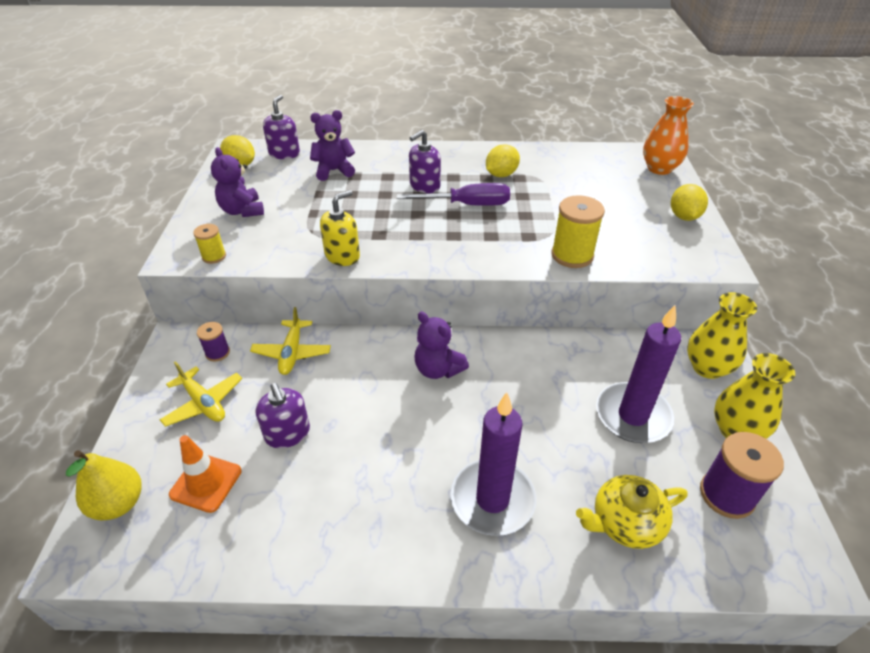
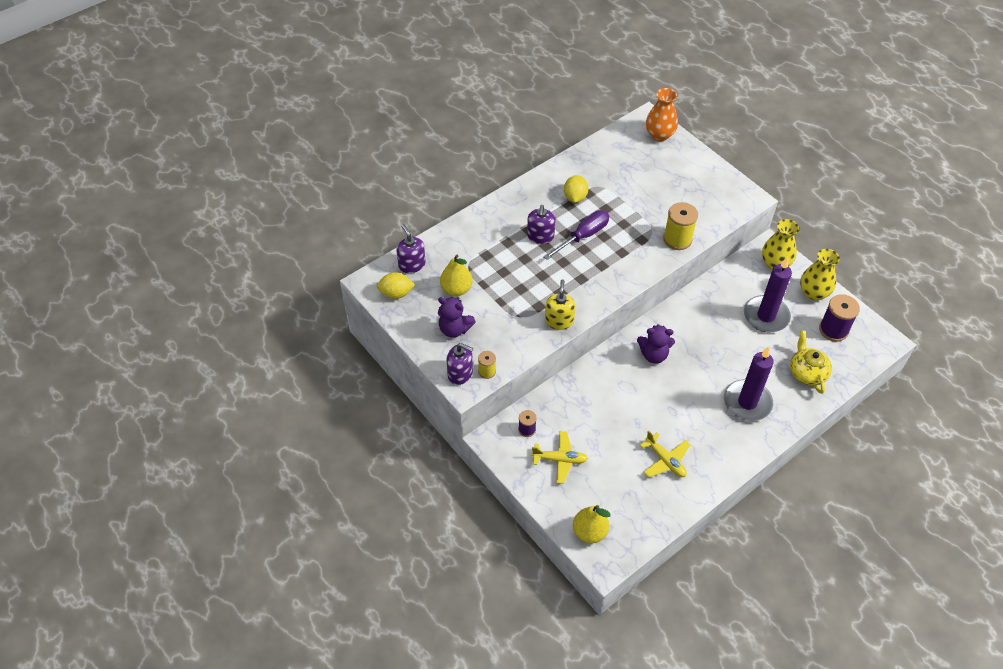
camera: 40 degrees left, 10 degrees up
orange traffic cone [169,435,242,513] -> none
yellow plane [250,307,331,375] -> yellow plane moved to [640,431,691,478]
purple soap dispenser [256,383,310,448] -> purple soap dispenser moved to [446,343,473,385]
purple teddy bear [310,110,355,181] -> none
yellow teapot [576,475,688,549] -> yellow teapot turned 135 degrees clockwise [790,330,832,394]
yellow lemon [671,184,708,221] -> none
none -> yellow pear [440,255,473,296]

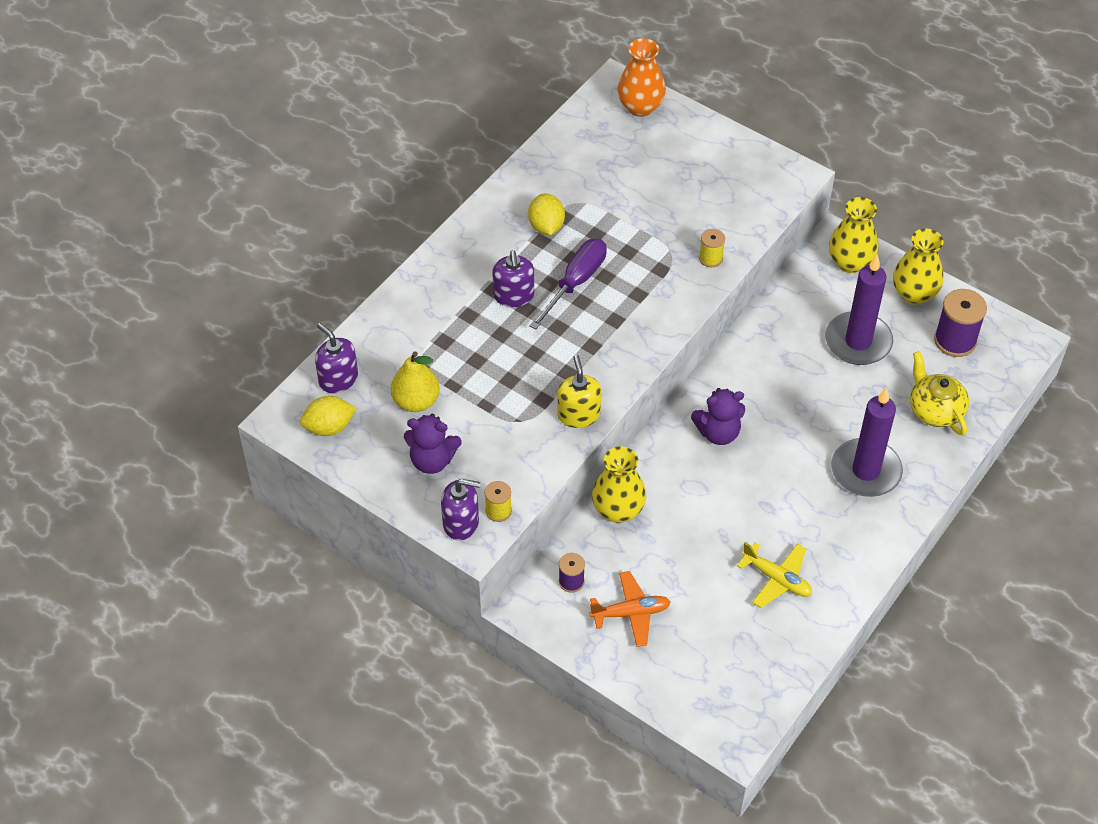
camera: 15 degrees left, 0 degrees up
yellow plane [531,431,588,484] -> orange plane [589,571,671,647]
yellow pear [573,505,611,543] -> none
yellow spool [663,202,698,250] -> yellow spool [699,229,725,267], size x0.56
none -> yellow vase [592,446,646,523]

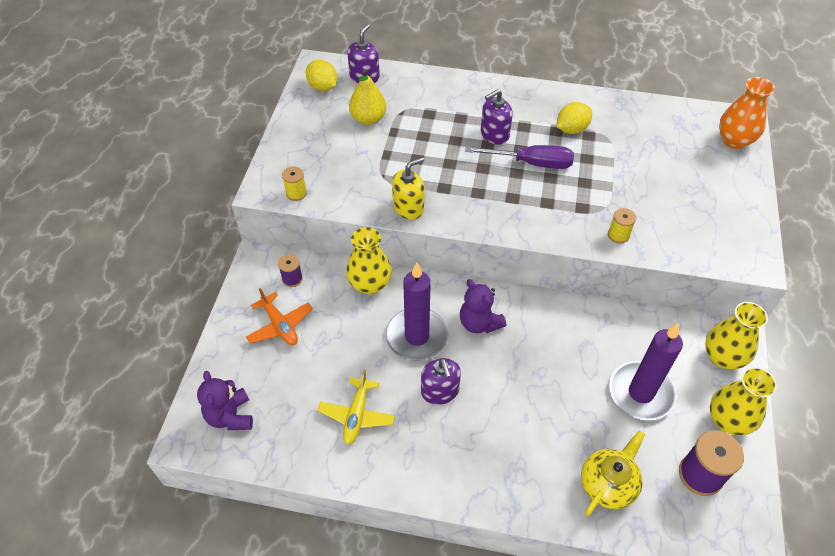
camera: 65 degrees right, 0 degrees up
purple teddy bear [404,414,462,474] -> purple teddy bear moved to [197,371,253,430]
purple soap dispenser [441,479,480,540] -> purple soap dispenser moved to [421,358,461,405]
purple candle [831,387,903,497] -> purple candle moved to [386,263,448,361]

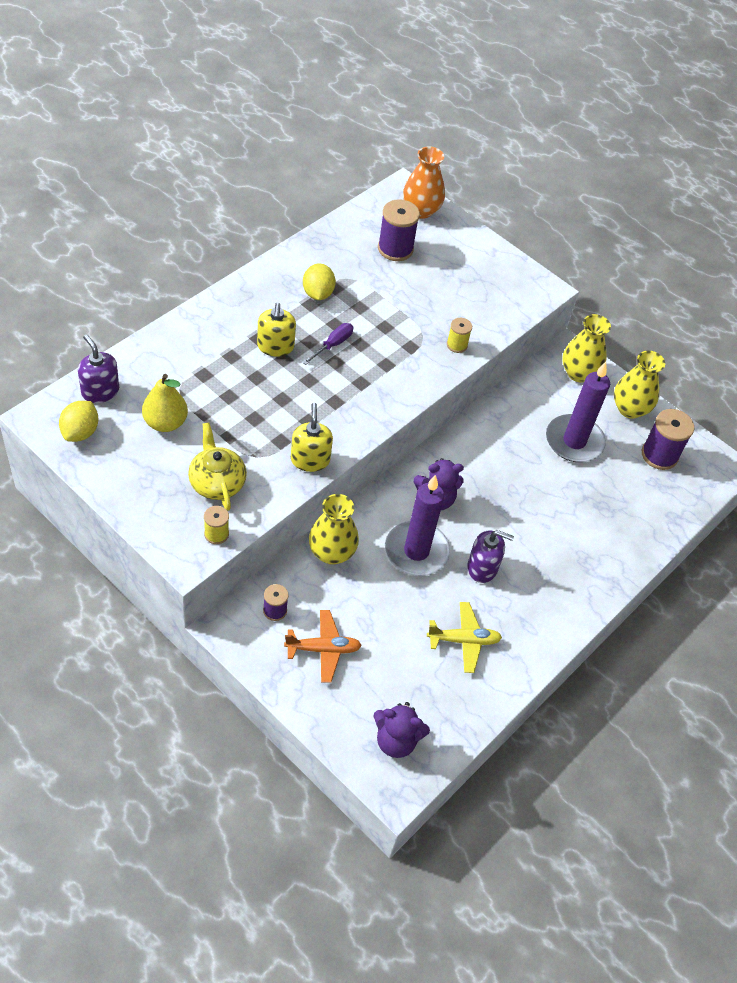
camera: 65 degrees left, 0 degrees up
yellow lemon [306,60,337,91] -> yellow lemon turned 60 degrees counterclockwise [59,401,98,442]
yellow plane [318,370,395,445] -> yellow plane turned 45 degrees counterclockwise [427,602,502,673]
purple screwdriver [465,145,574,169] -> purple screwdriver [302,323,354,365], size x0.61
purple soap dispenser [481,89,513,145] -> yellow soap dispenser [257,303,296,357]
yellow teapot [581,431,645,516] -> yellow teapot moved to [188,422,247,511]
none -> purple spool [378,199,420,261]

